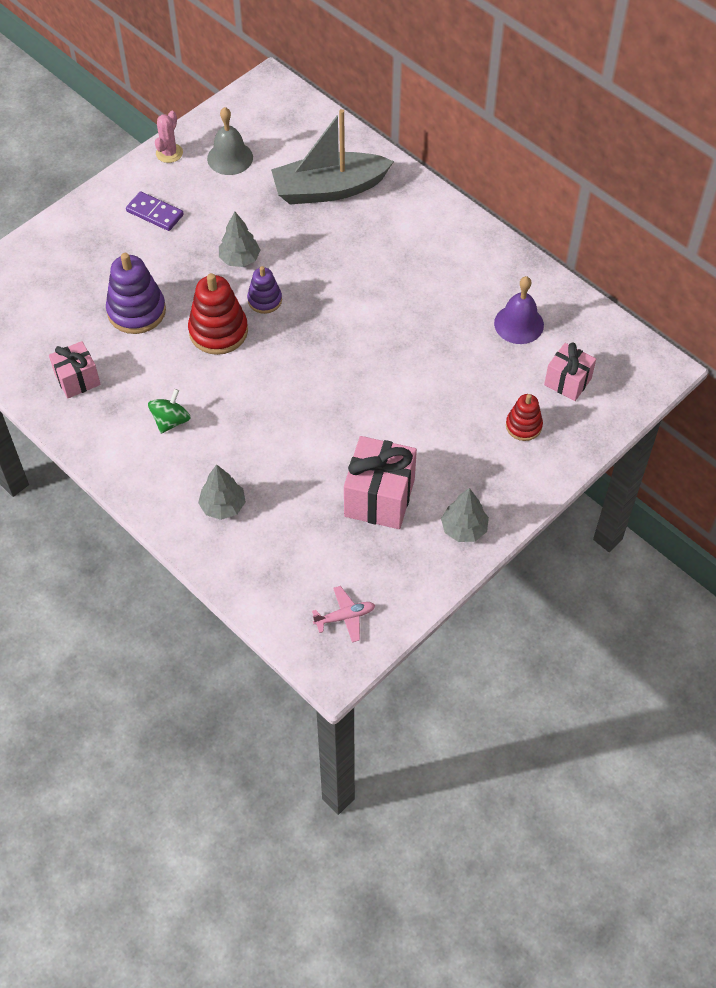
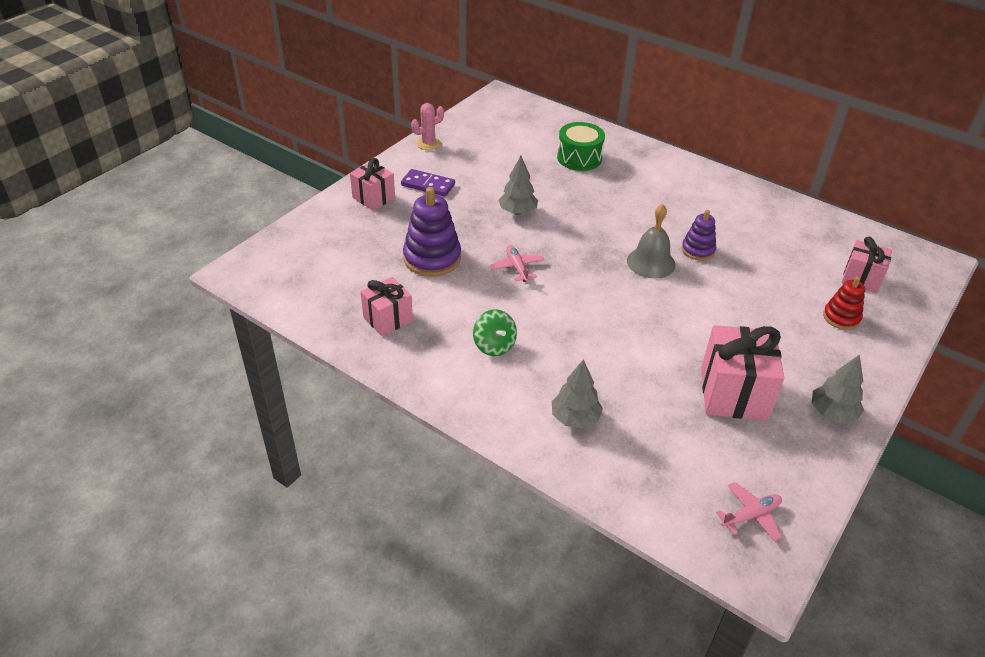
camera: 10 degrees left, 15 degrees down
green spinning top [148,389,191,434] -> green spinning top turned 135 degrees clockwise [473,309,517,356]
pink cactus [155,111,183,163] -> pink cactus turned 45 degrees clockwise [411,103,444,150]
red stacking toy [188,273,248,355] -> pink plane [490,245,544,282]
grey bell [207,107,253,175] -> grey bell moved to [627,204,675,279]
purple stacking toy [247,266,282,314] -> purple stacking toy moved to [682,210,716,261]
grey boat [271,109,394,205] -> green drum [557,122,605,171]
purple bell [494,276,544,344] -> none
none -> pink gift [350,158,395,211]

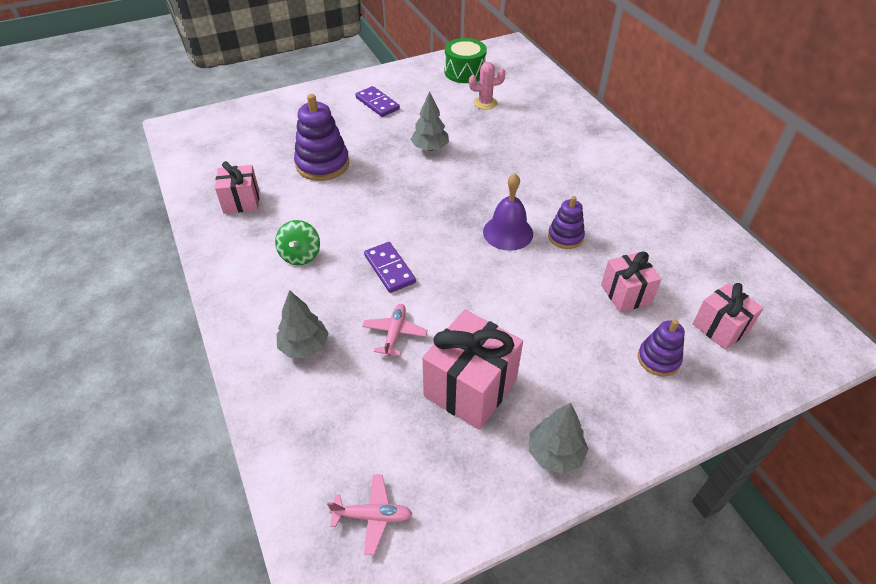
camera: 30 degrees right, 5 degrees up
pink gift [350,158,395,211] -> pink gift moved to [601,251,661,312]
pink cactus [411,103,444,150] -> pink cactus moved to [469,62,505,110]
pink plane [490,245,544,282] -> pink plane moved to [362,304,428,357]
green drum [557,122,605,171] -> green drum moved to [444,38,487,83]
grey bell [627,204,675,279] -> purple bell [483,173,533,251]
red stacking toy [823,276,865,330] -> purple stacking toy [638,320,685,376]
none -> purple domino [364,242,416,293]

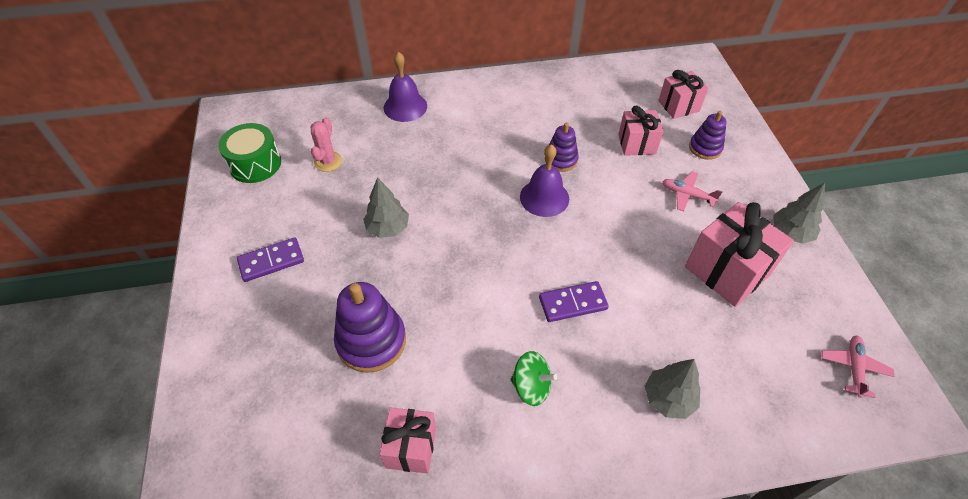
camera: 75 degrees left, 5 degrees up
pink plane [362,304,428,357] -> pink plane moved to [662,171,723,211]
none -> purple bell [384,52,427,122]

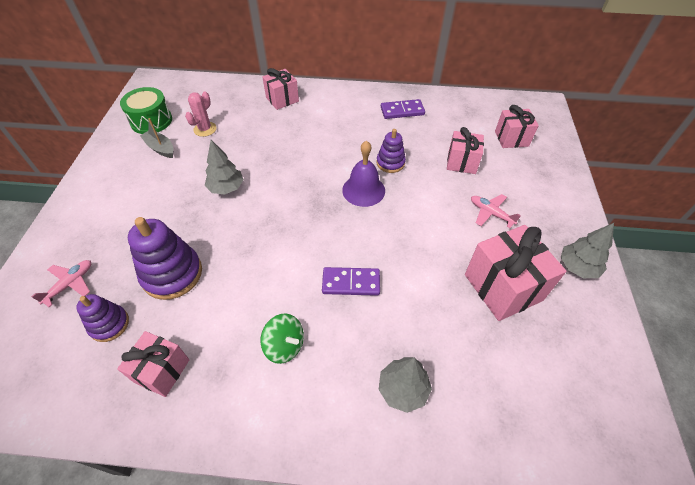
camera: 15 degrees right, 0 degrees up
purple domino [237,237,304,282] -> purple domino moved to [381,99,425,119]
purple bell [384,52,427,122] -> pink gift [263,68,299,110]
purple stacking toy [689,111,727,160] -> purple stacking toy moved to [76,294,129,342]
pink plane [822,335,895,398] -> pink plane moved to [31,260,91,307]
none -> grey boat [140,118,174,158]

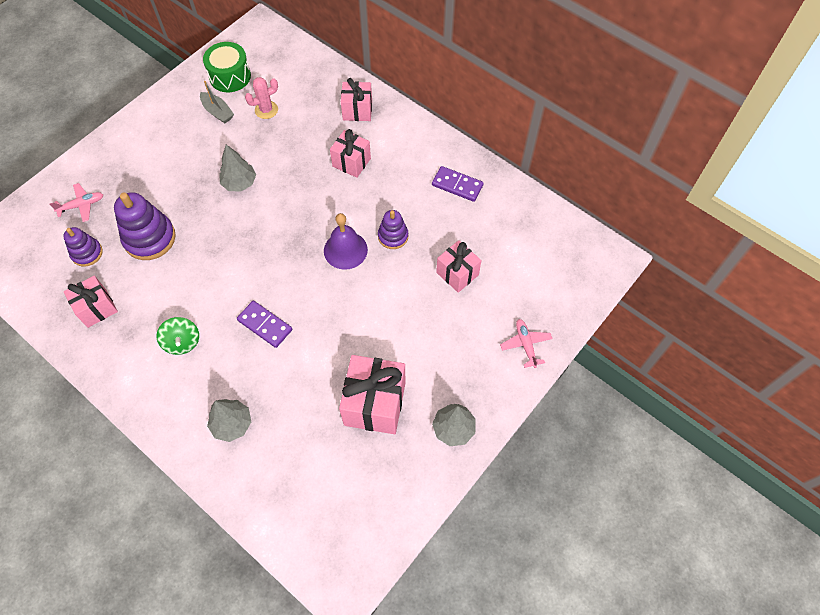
camera: 35 degrees right, 10 degrees up
grey boat [140,118,174,158] -> grey boat turned 150 degrees clockwise [200,81,234,123]
pink plane [471,194,521,228] -> pink plane moved to [500,319,553,368]
pink gift [495,105,539,148] -> pink gift moved to [330,129,371,178]

